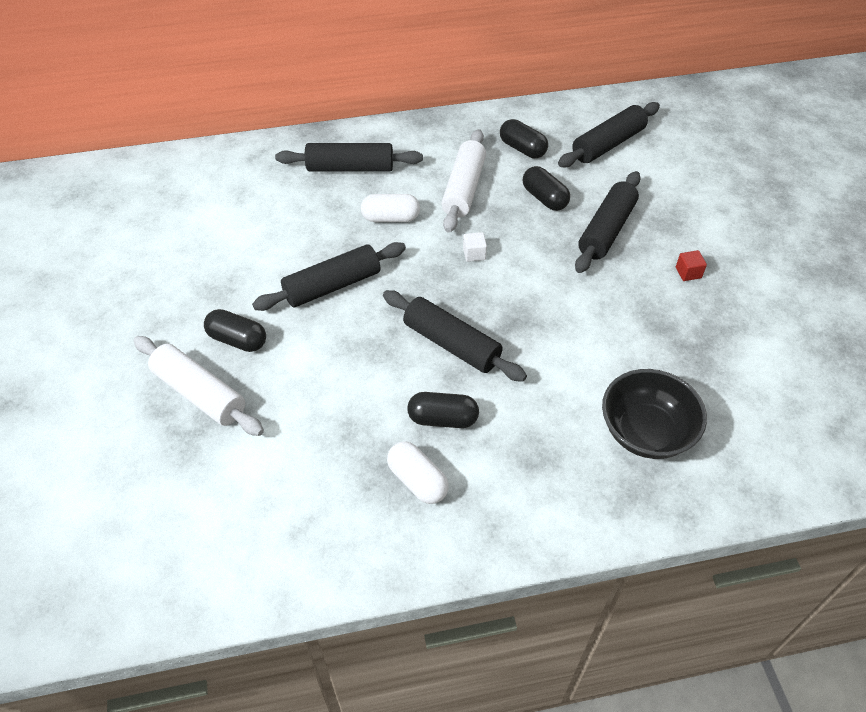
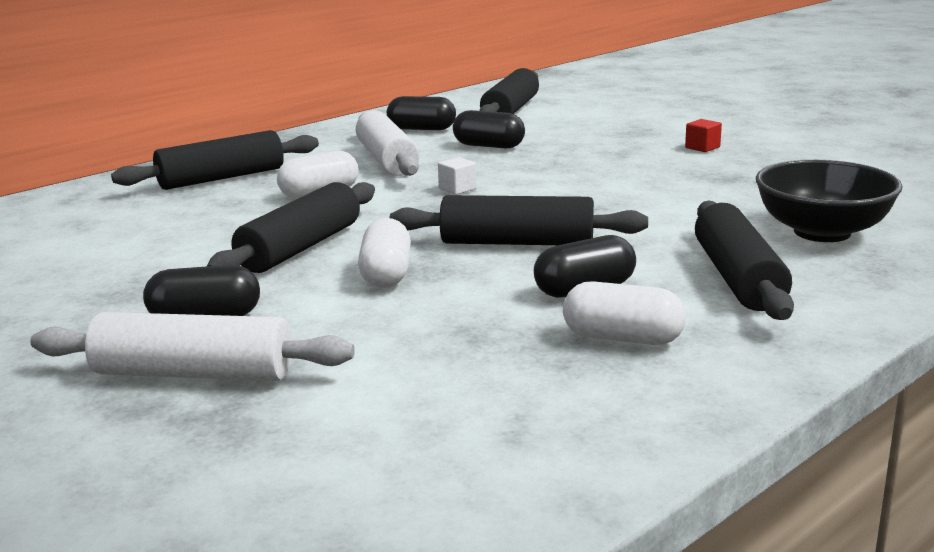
camera: 30 degrees left, 30 degrees down
black rolling pin [575,171,641,273] -> black rolling pin moved to [695,200,794,320]
none -> white capsule [358,218,411,288]

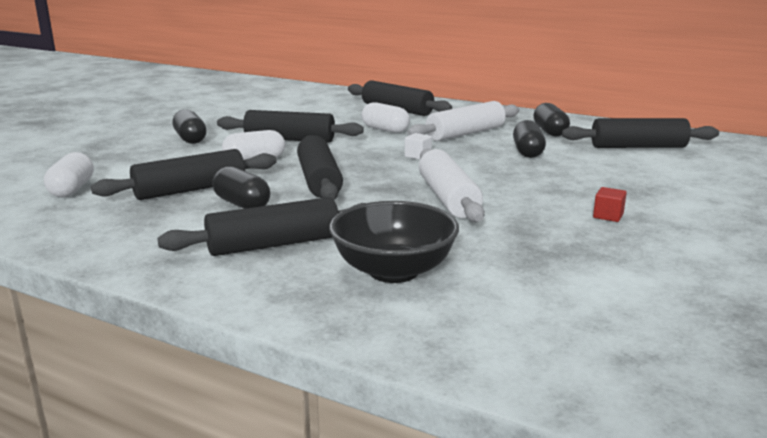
camera: 70 degrees right, 0 degrees up
white rolling pin [30,312,355,381] -> white rolling pin moved to [419,149,485,222]
white capsule [563,281,686,345] -> white capsule moved to [44,152,94,197]
none -> black rolling pin [91,149,277,200]

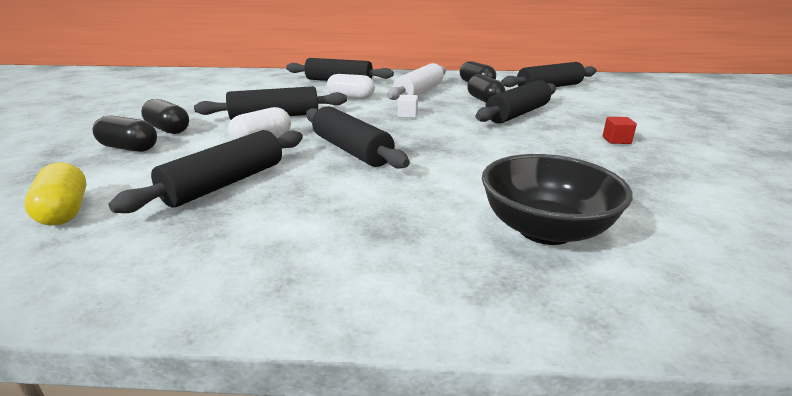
camera: 25 degrees left, 5 degrees up
white capsule [44,152,94,197] -> yellow capsule [24,162,87,225]
black rolling pin [157,197,365,256] -> black rolling pin moved to [476,80,556,124]
black capsule [212,166,270,209] -> black capsule moved to [92,115,157,152]
white rolling pin [419,149,485,222] -> none

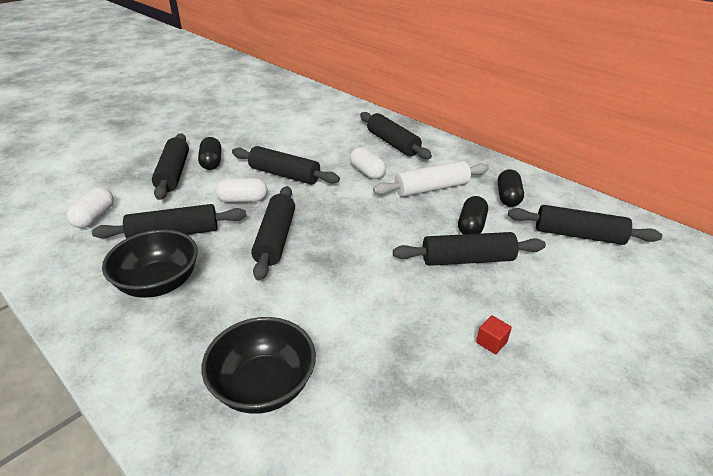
camera: 40 degrees right, 10 degrees up
yellow capsule [24,162,87,225] -> white capsule [66,187,114,228]
black capsule [92,115,157,152] -> black rolling pin [152,133,189,200]
white cube [398,95,418,118] -> none
none -> black bowl [102,230,198,298]

